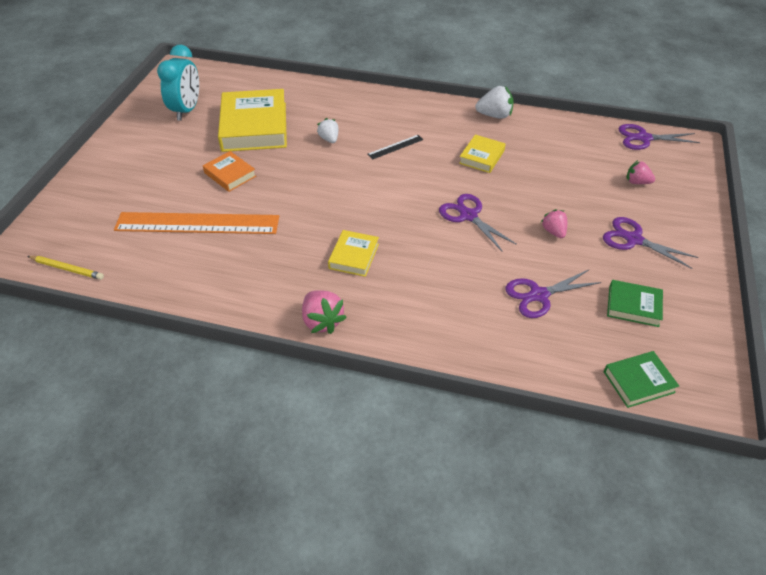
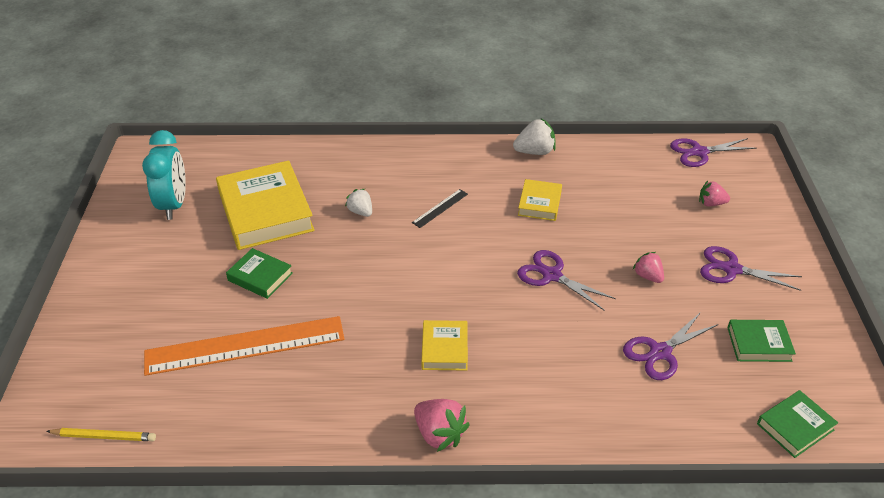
camera: 15 degrees left, 5 degrees down
orange book [203,151,256,192] -> green book [226,248,293,299]

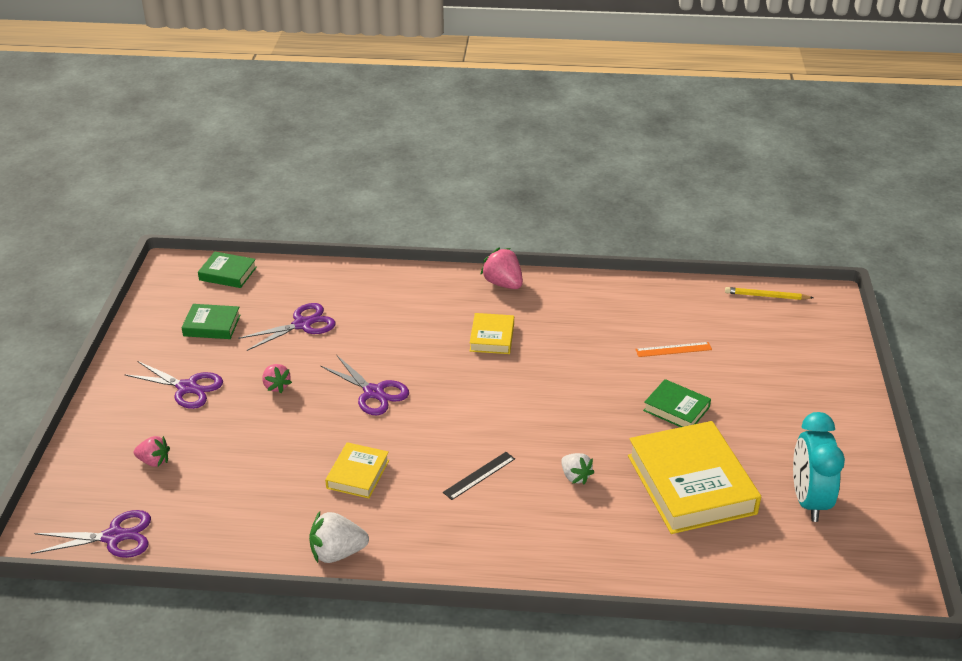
camera: 175 degrees left, 5 degrees down
orange ruler [144,316,345,376] -> orange ruler [635,342,712,357], size x0.42
green book [757,390,838,458] -> green book turned 45 degrees clockwise [198,252,257,288]

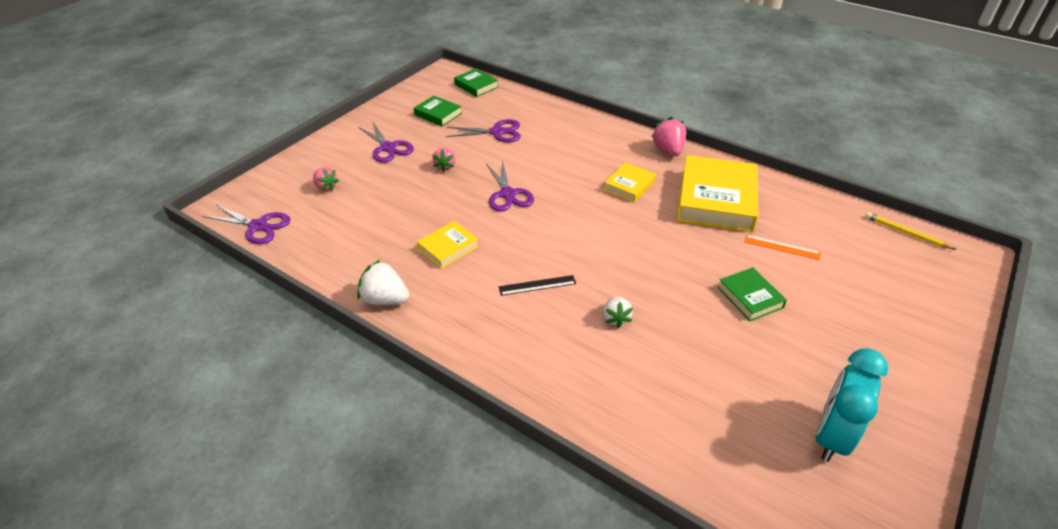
camera: 30 degrees right, 5 degrees up
yellow book [628,421,761,534] -> yellow book moved to [677,155,758,232]

